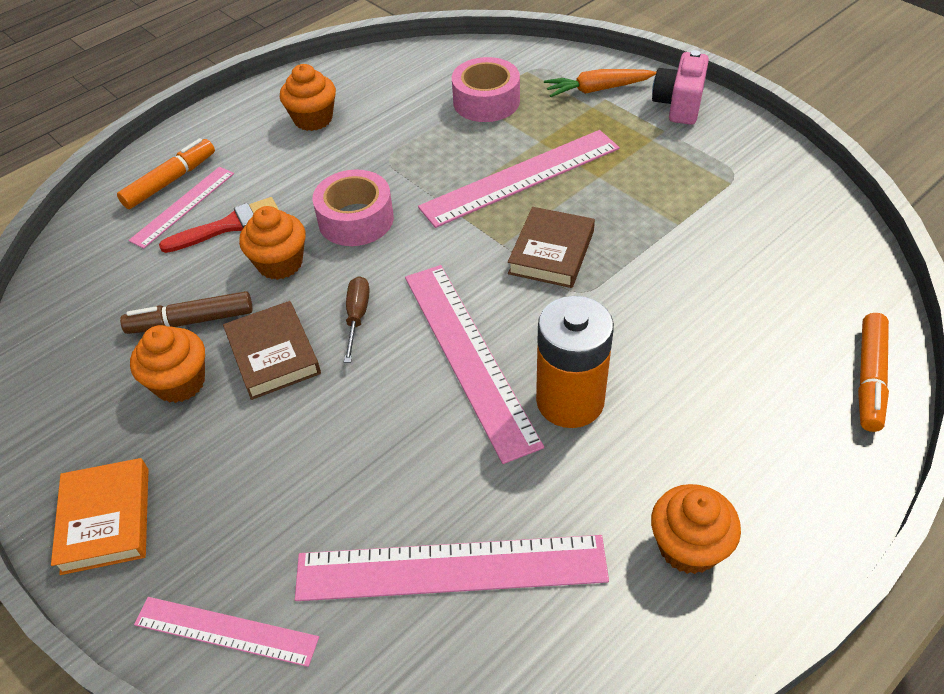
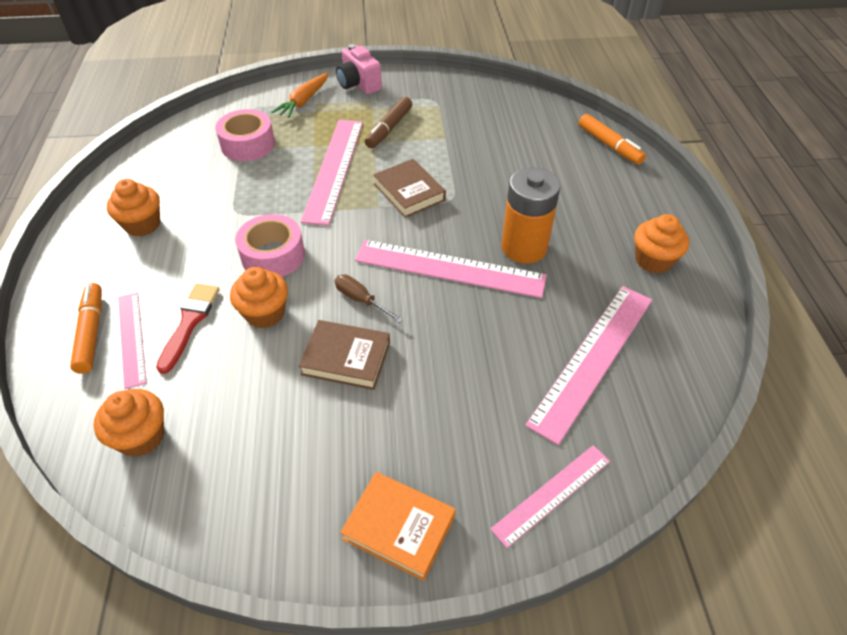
camera: 55 degrees left, 0 degrees up
brown marker [120,291,253,334] -> brown marker moved to [365,97,412,148]
orange cupcake [130,325,205,403] -> orange cupcake moved to [93,389,164,457]

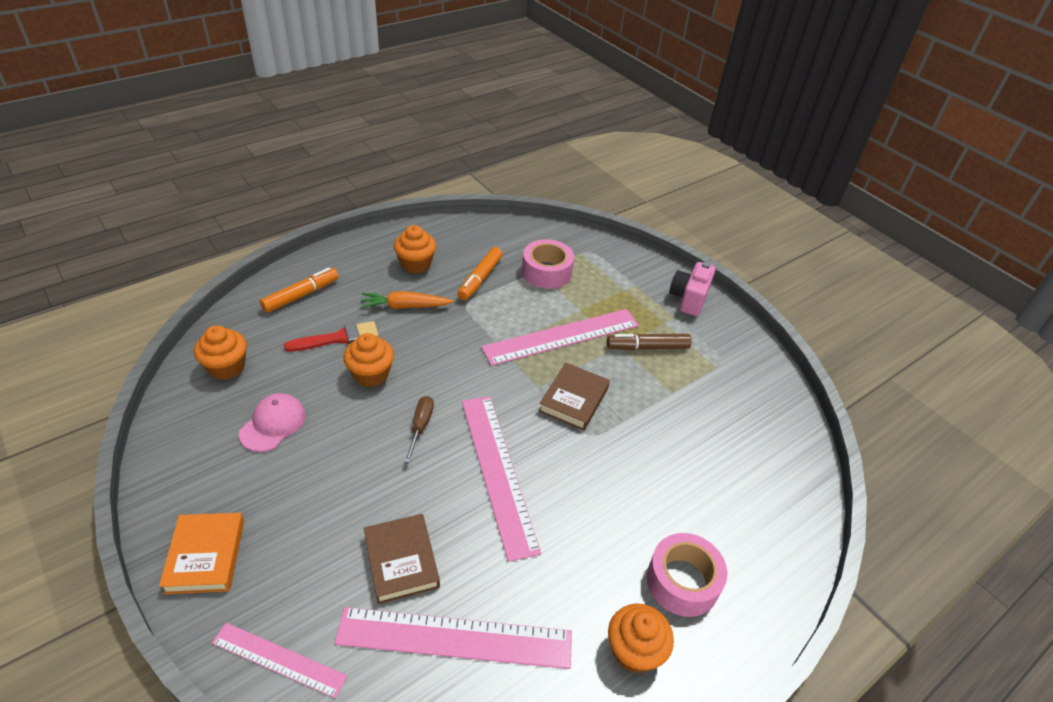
camera: 55 degrees right, 5 degrees down
pink ruler [118,292,147,389] -> none
pink tape [235,214,305,277] -> pink tape moved to [647,533,727,617]
orange carrot [272,73,328,118] -> orange carrot moved to [360,291,454,309]
brown book [298,320,390,390] -> brown book moved to [364,514,440,604]
orange battery [501,168,561,263] -> none
orange marker [579,114,646,165] -> orange marker moved to [457,247,503,300]
none -> pink cap [239,393,306,452]

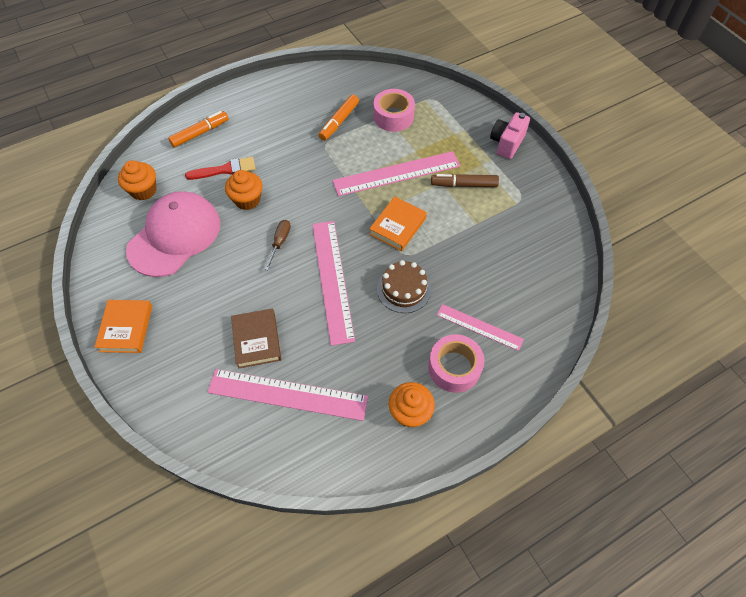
camera: 10 degrees right, 15 degrees up
pink ruler [212,623,347,698] -> pink ruler moved to [437,304,524,351]
pink cap [239,393,306,452] -> pink cap [126,191,220,277], size x1.96
orange carrot [360,291,454,309] -> none
orange cupcake [394,225,436,273] -> none
brown book [539,363,610,431] -> orange book [369,196,427,251]
none -> brown cake [377,260,431,313]

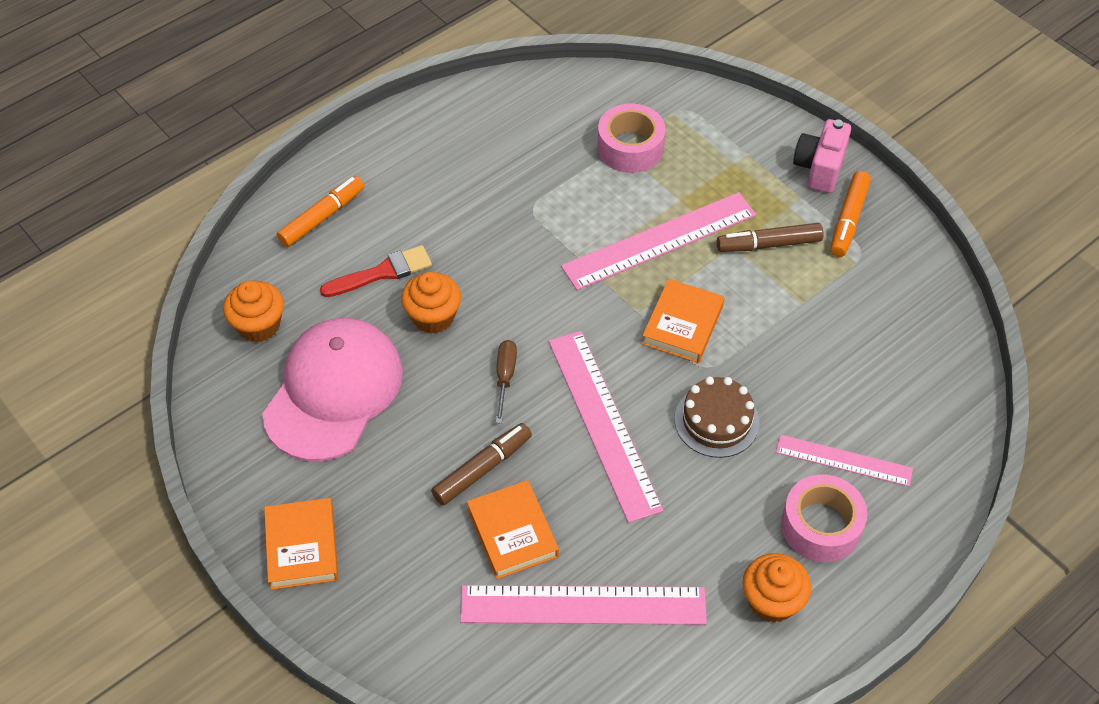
camera: 10 degrees left, 5 degrees down
brown book [231,308,281,369] -> orange book [467,480,559,579]
orange marker [319,94,359,141] -> orange marker moved to [830,171,871,257]
none -> brown marker [431,423,532,505]

